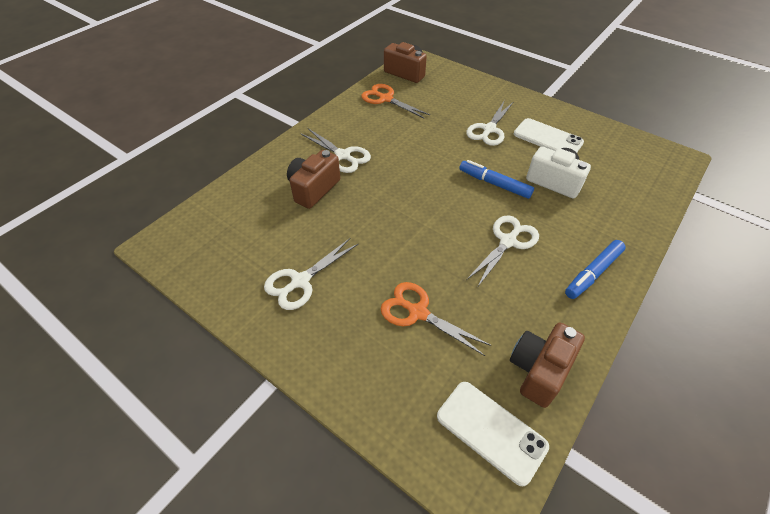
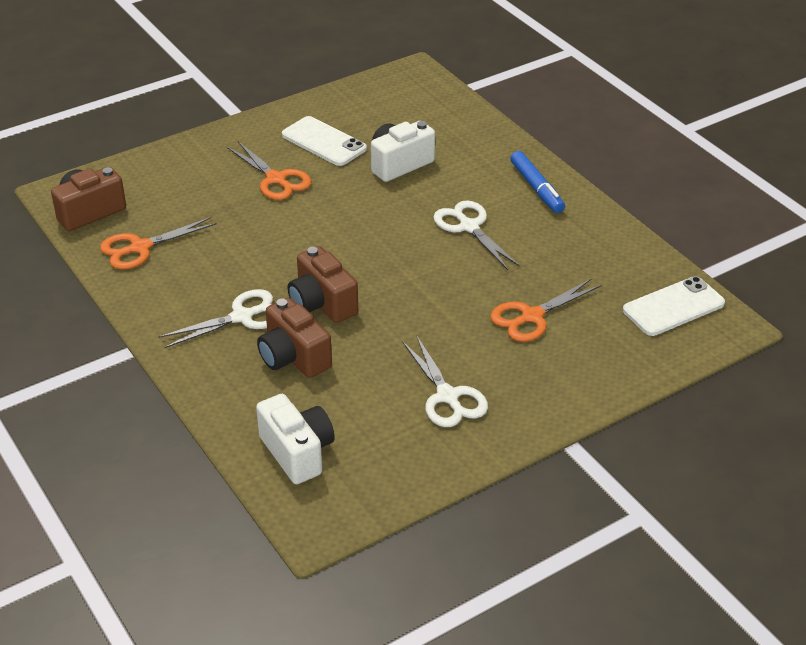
camera: 70 degrees left, 10 degrees down
blue marker [459,160,534,199] -> none
white scissors [466,102,513,146] -> orange scissors [227,141,312,200]
brown camera [510,323,585,408] -> brown camera moved to [288,246,358,323]
white phone [514,118,584,153] -> white phone turned 75 degrees clockwise [282,116,367,166]
none -> white camera [256,394,335,484]

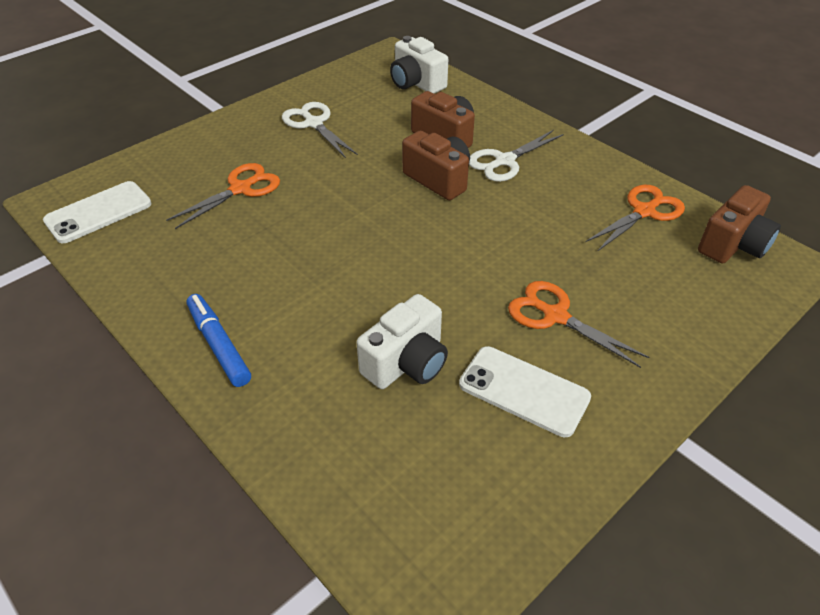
camera: 170 degrees right, 5 degrees up
white scissors [433,200,520,270] -> none

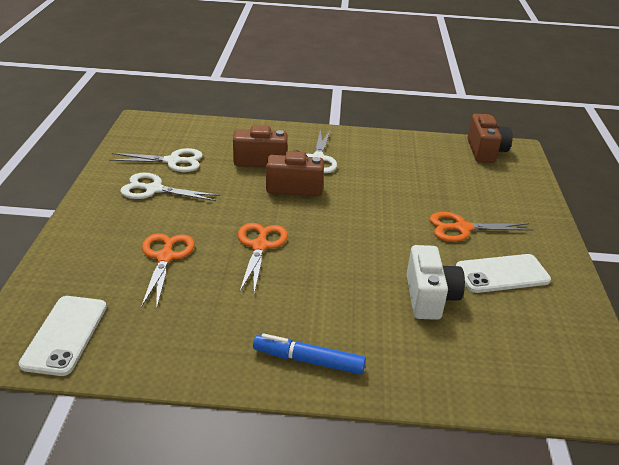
camera: 45 degrees left, 10 degrees down
white camera [390,36,448,93] -> none
orange scissors [585,185,685,252] -> orange scissors moved to [238,223,288,293]
none -> white scissors [109,148,203,172]

